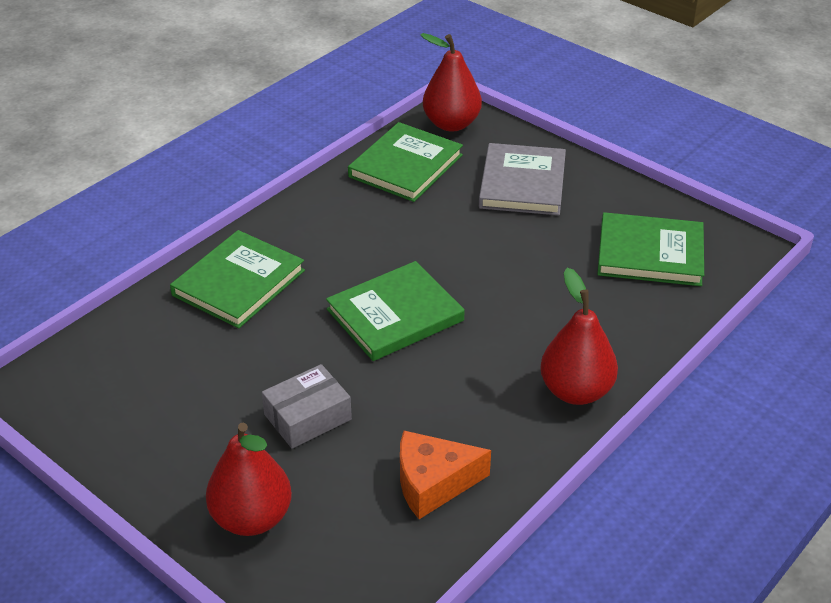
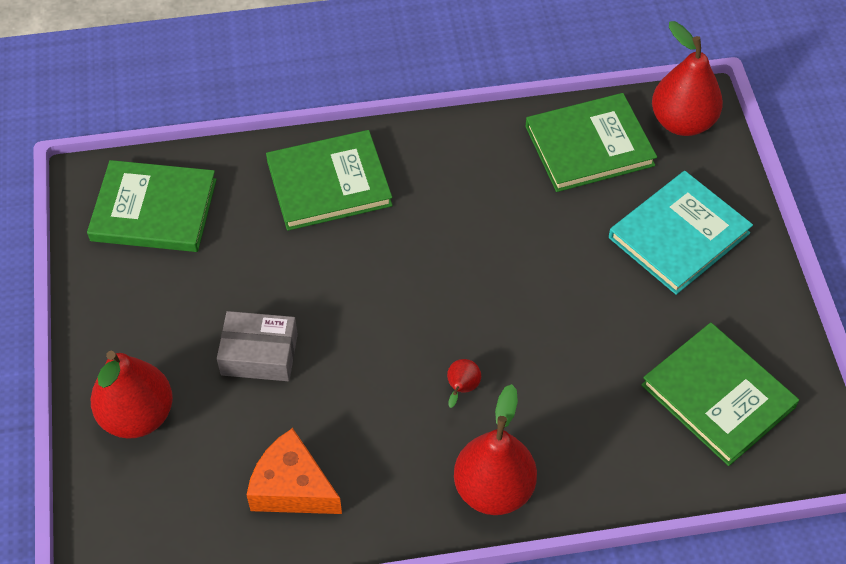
camera: 40 degrees right, 15 degrees up
green book [326,261,465,361] -> green book moved to [87,160,217,252]
grey book [479,143,566,215] -> turquoise book [609,171,753,295]
none -> red pear [447,359,481,408]

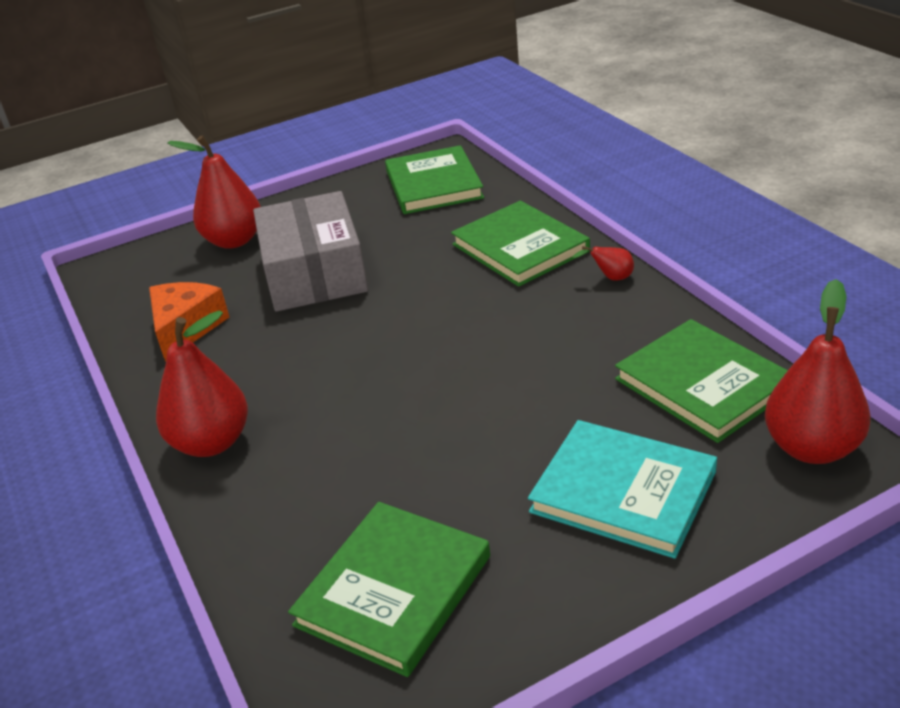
camera: 75 degrees right, 20 degrees down
grey box [217,311,298,381] -> grey box [253,191,368,312], size x1.77
red pear [447,359,481,408] -> red pear moved to [572,246,634,281]

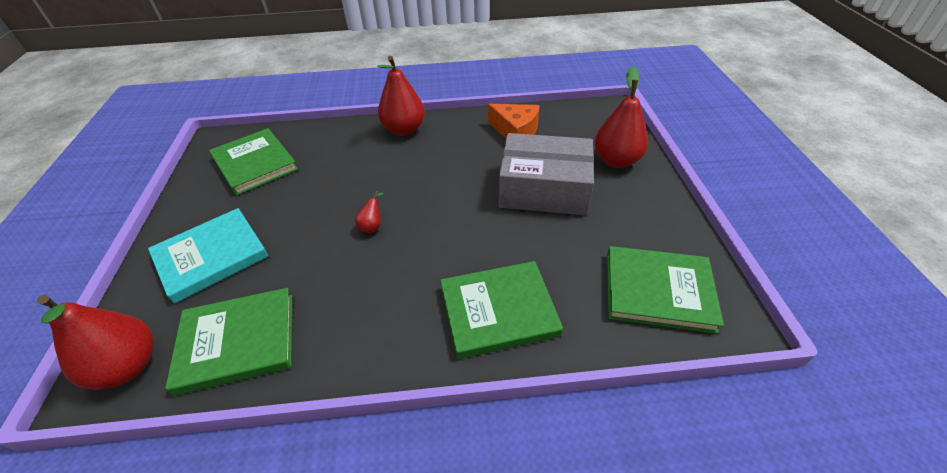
camera: 110 degrees right, 10 degrees up
red pear [572,246,634,281] -> red pear moved to [355,191,384,233]

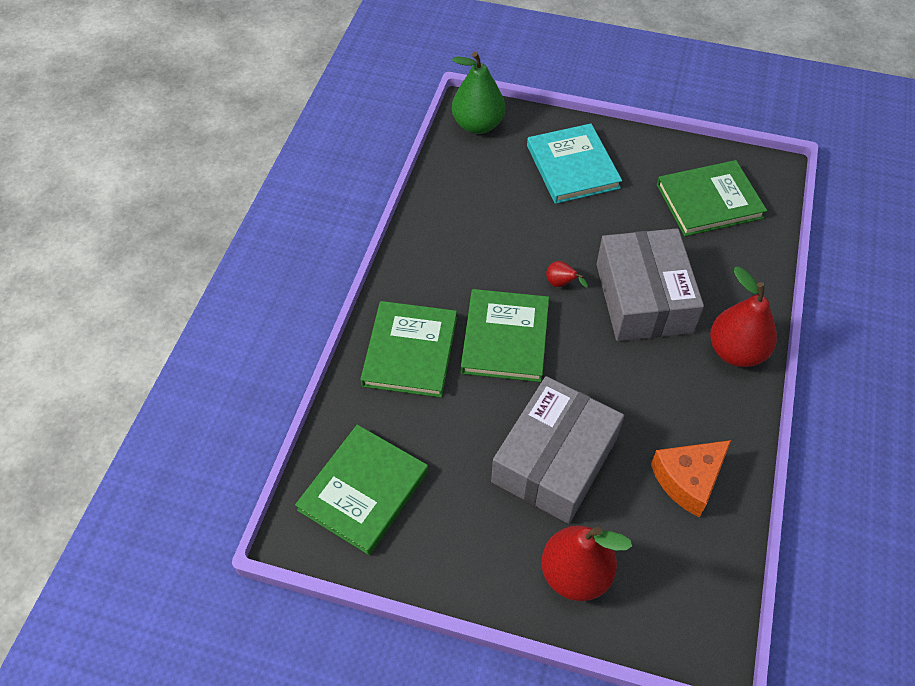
camera: 110 degrees right, 10 degrees up
red pear [37,295,154,390] -> green pear [452,52,505,134]
green book [165,288,293,396] -> green book moved to [461,289,549,382]
none -> grey box [596,228,704,341]

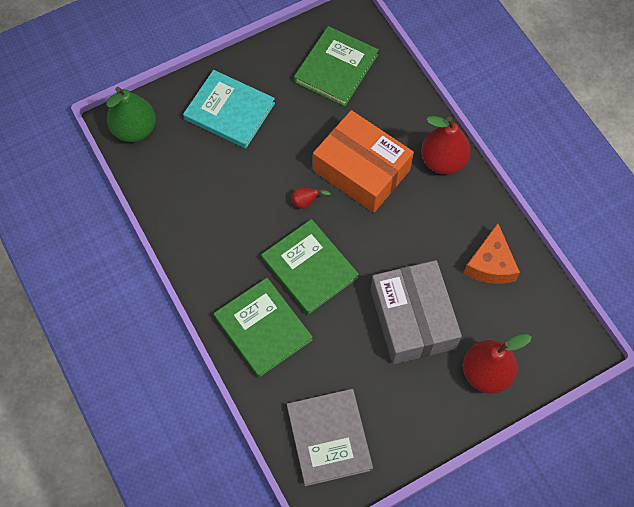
camera: 45 degrees left, 10 degrees up
green book [295,425,428,555] -> grey book [287,389,373,486]
grey box [596,228,704,341] -> orange box [313,110,414,213]

